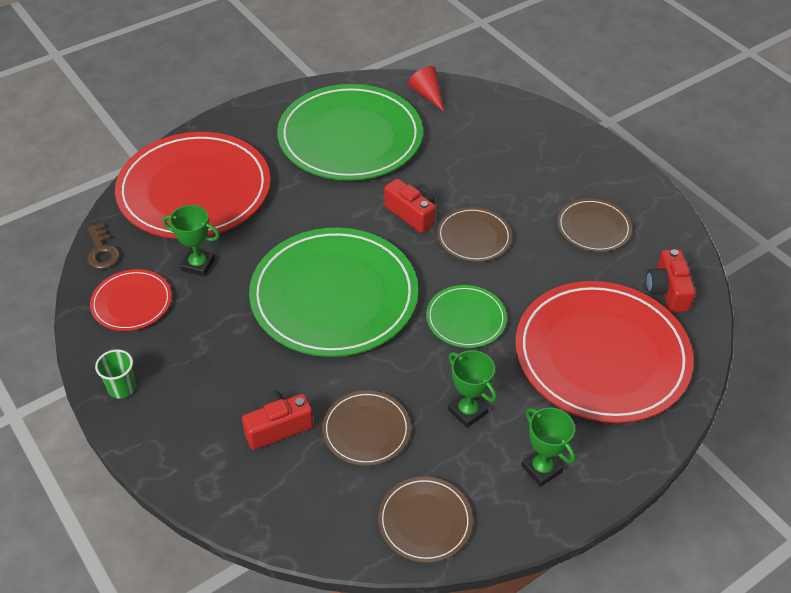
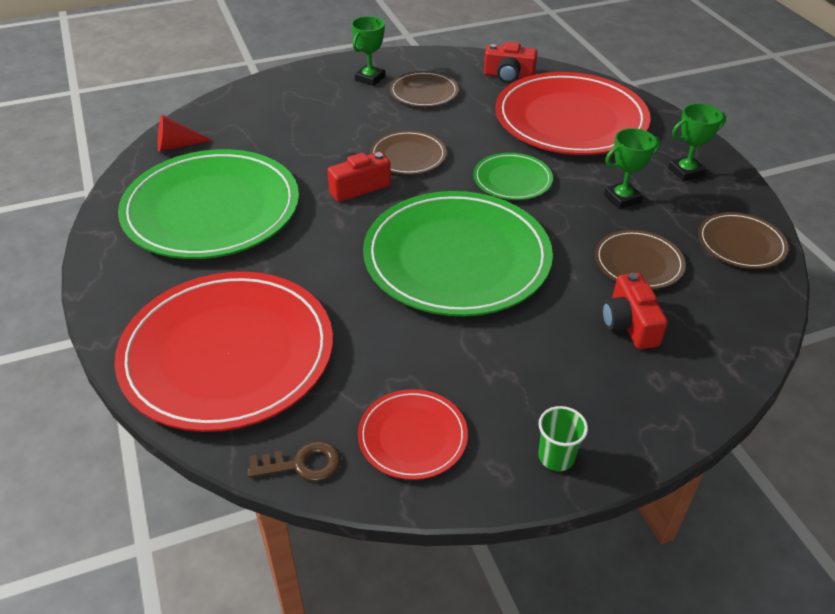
camera: 75 degrees left, 5 degrees down
green trophy [163,205,220,277] -> green trophy moved to [351,16,385,86]

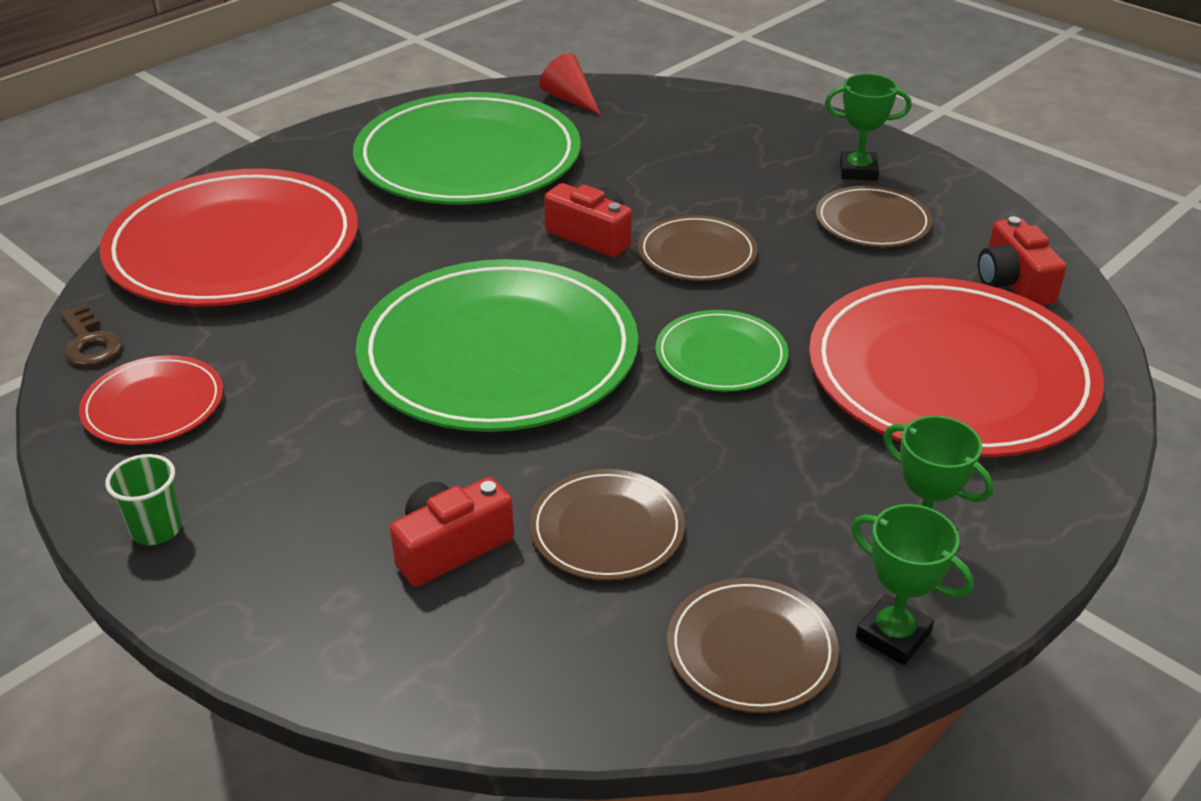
camera: 65 degrees right, 5 degrees down
green trophy [604,128,660,209] -> green trophy moved to [851,504,974,665]

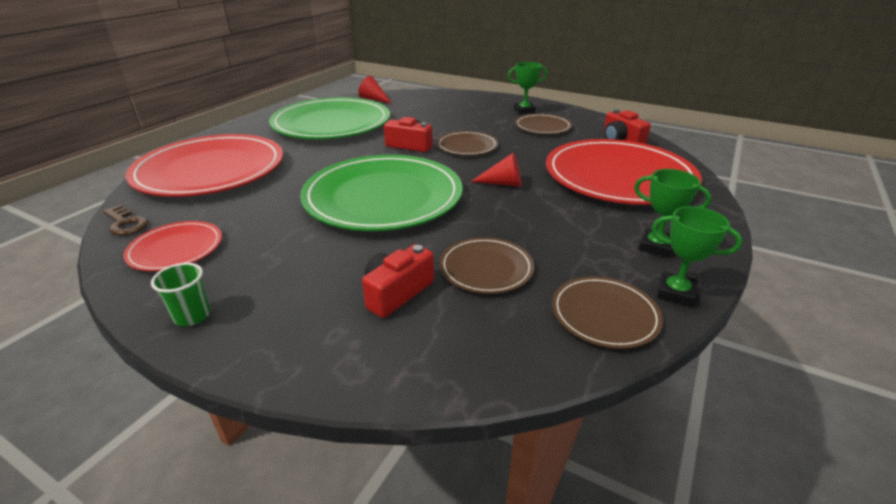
camera: 15 degrees left, 5 degrees down
green plate [655,310,788,392] -> red cone [470,153,522,187]

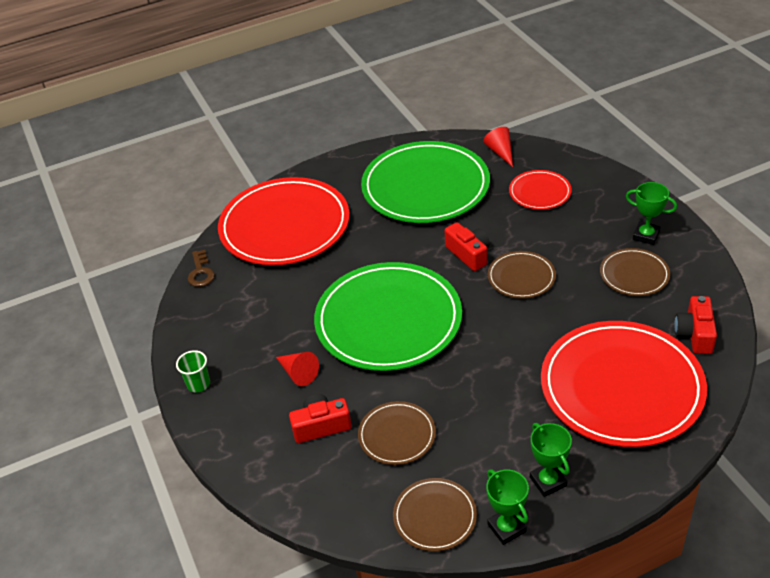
camera: 40 degrees right, 10 degrees up
red plate [124,221,222,271] -> red plate moved to [509,170,572,210]
red cone [470,153,522,187] -> red cone moved to [276,352,319,386]

